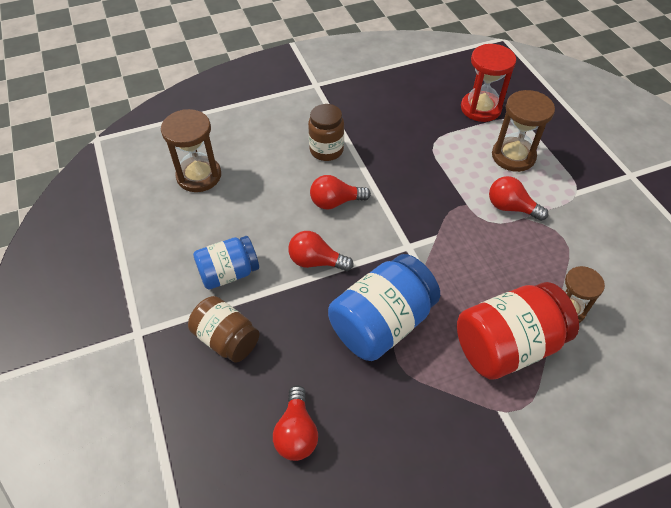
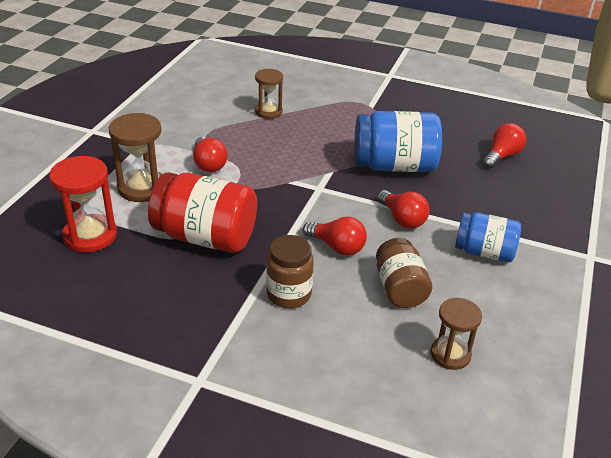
camera: 140 degrees left, 15 degrees down
brown hourglass [161,109,221,192] -> brown hourglass [431,298,482,370], size x0.66
brown jar [188,296,260,363] -> brown jar moved to [376,238,432,308]
red jar [457,282,579,379] -> red jar moved to [148,172,257,253]

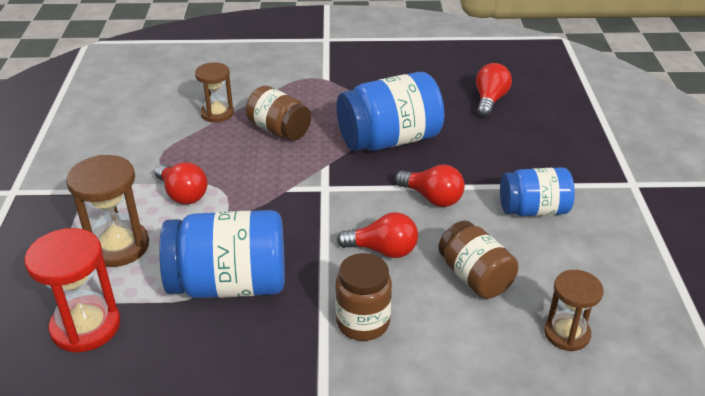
camera: 20 degrees left, 0 degrees up
red jar [148,172,257,253] -> blue jar [159,210,285,298]
none -> brown jar [246,86,311,140]

